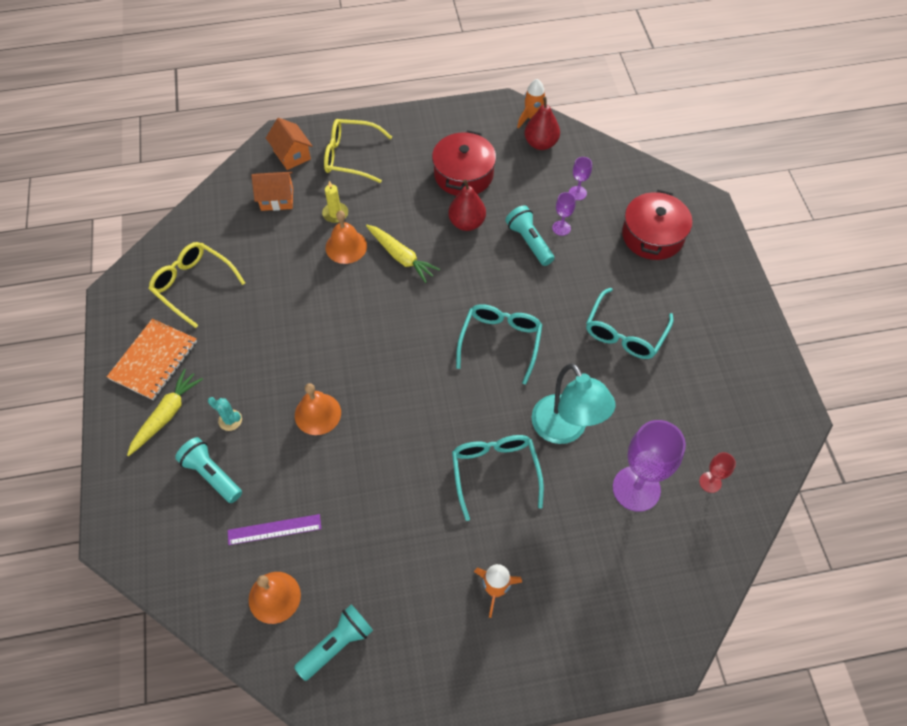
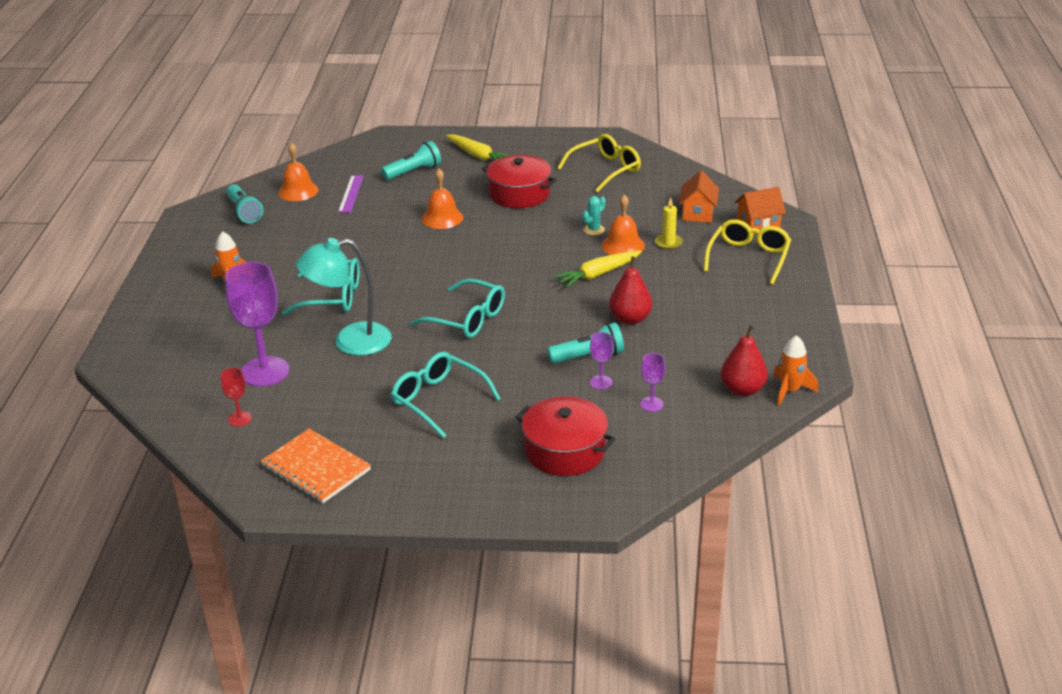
camera: 105 degrees right, 25 degrees down
orange notebook [107,319,197,400] -> orange notebook moved to [261,429,371,503]
turquoise cactus [208,397,242,431] -> turquoise cactus moved to [583,196,606,235]
red pot [432,130,496,196] -> red pot moved to [482,155,557,208]

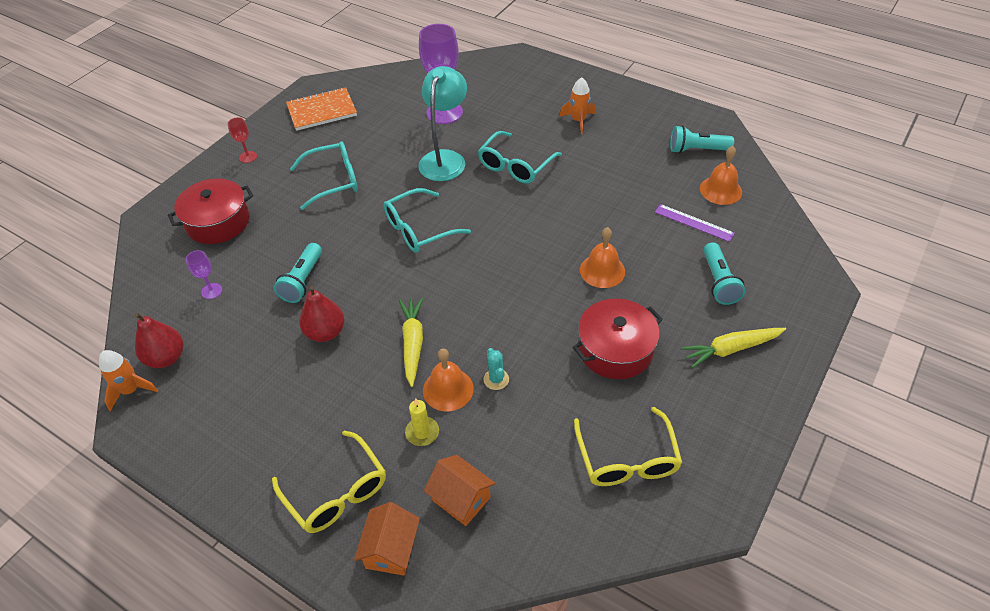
camera: 120 degrees right, 15 degrees up
red goblet [220,368,252,427] -> red goblet moved to [228,117,257,163]
purple goblet [590,332,613,390] -> none

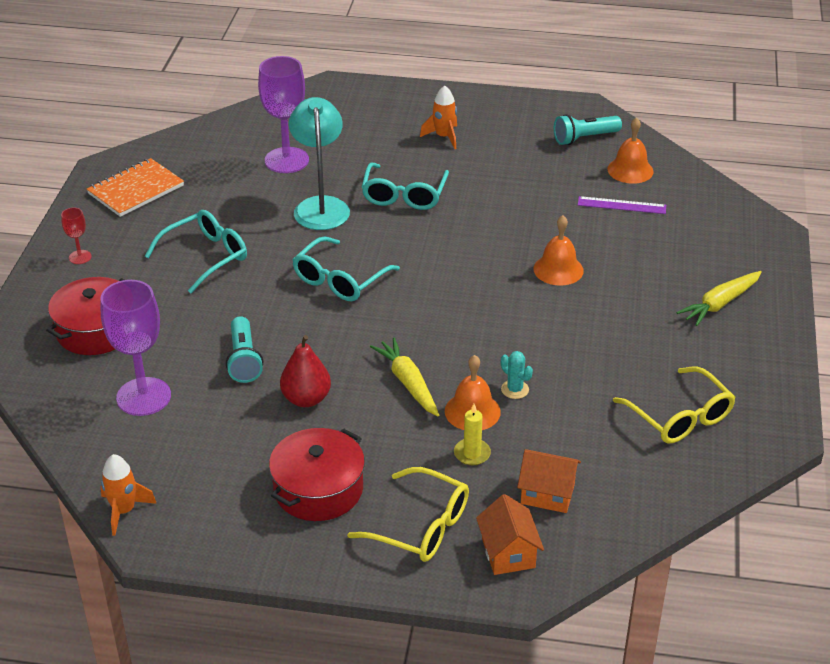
camera: 25 degrees left, 10 degrees down
red pear [134,313,183,368] -> none
purple goblet [186,250,222,299] -> purple goblet [100,280,171,416], size x2.16
red pot [573,299,663,379] -> red pot moved to [269,428,365,521]
turquoise flashlight [703,242,746,305] -> none

